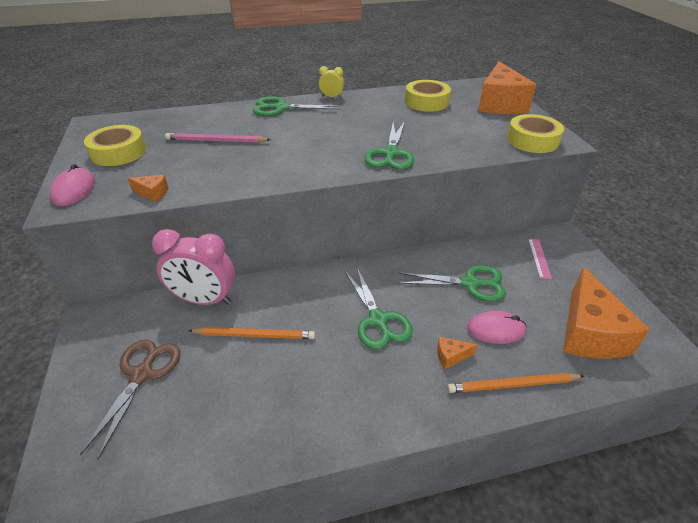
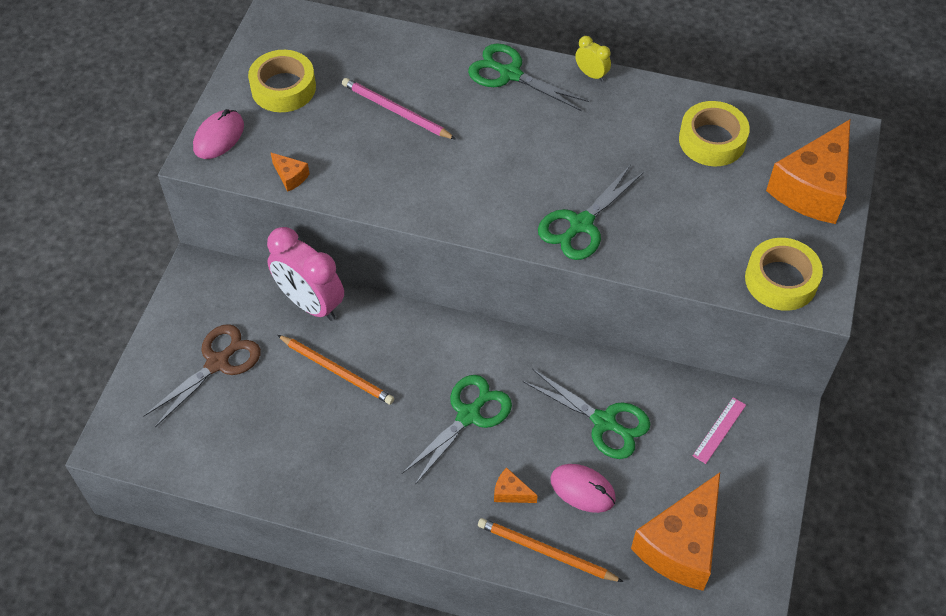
camera: 30 degrees right, 15 degrees up
green scissors [345,268,413,349] -> green scissors turned 150 degrees counterclockwise [402,375,512,485]

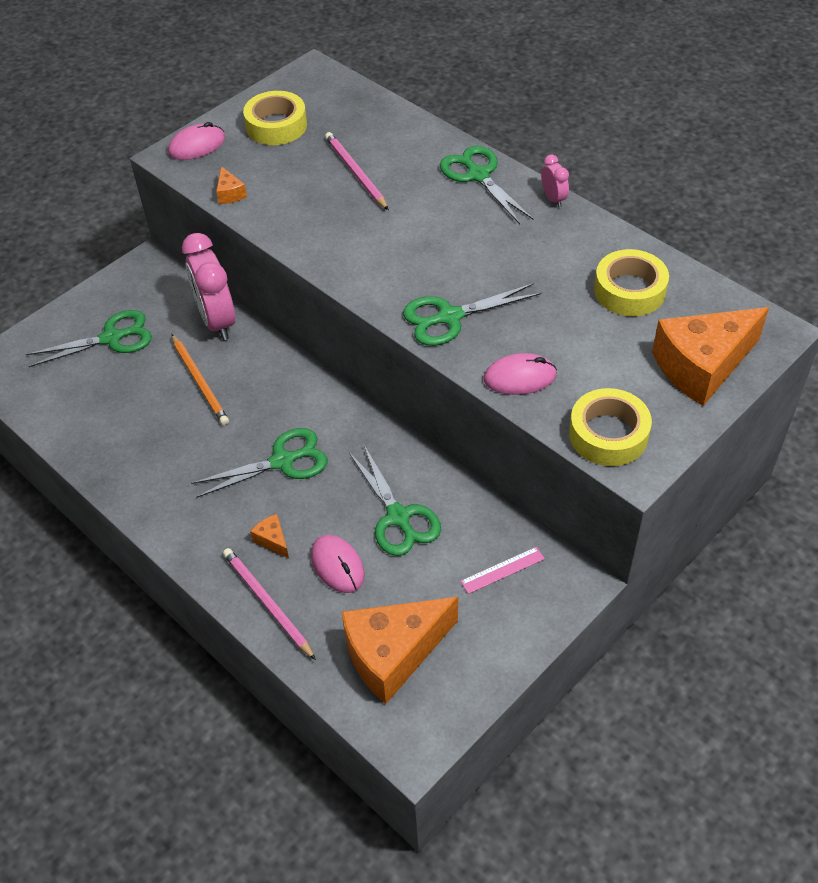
camera: 30 degrees right, 5 degrees down
brown scissors [143,324,261,427] -> green scissors [26,310,152,367]
orange pencil [478,518,623,582] -> pink pencil [223,548,316,660]
yellow clock [575,36,611,82] -> pink clock [541,155,569,207]
none -> pink mouse [484,353,557,395]

